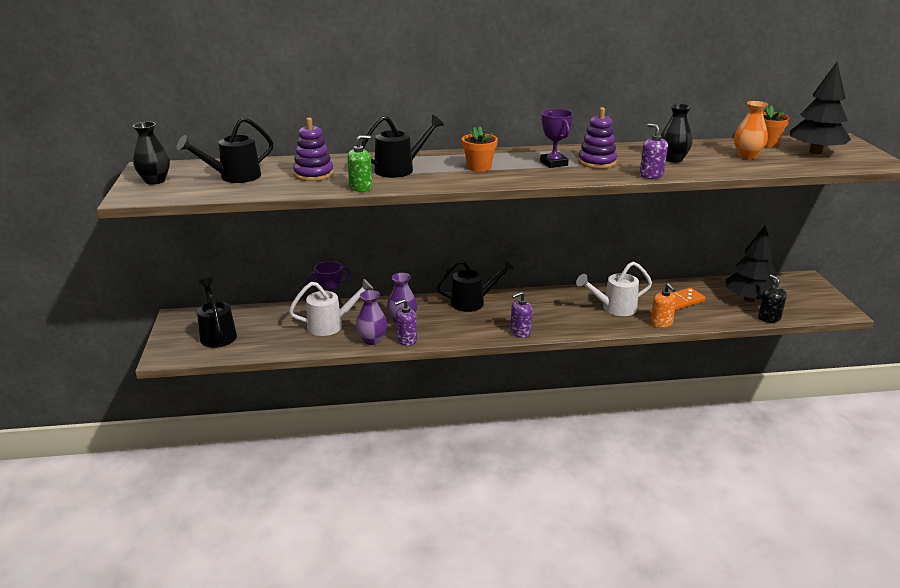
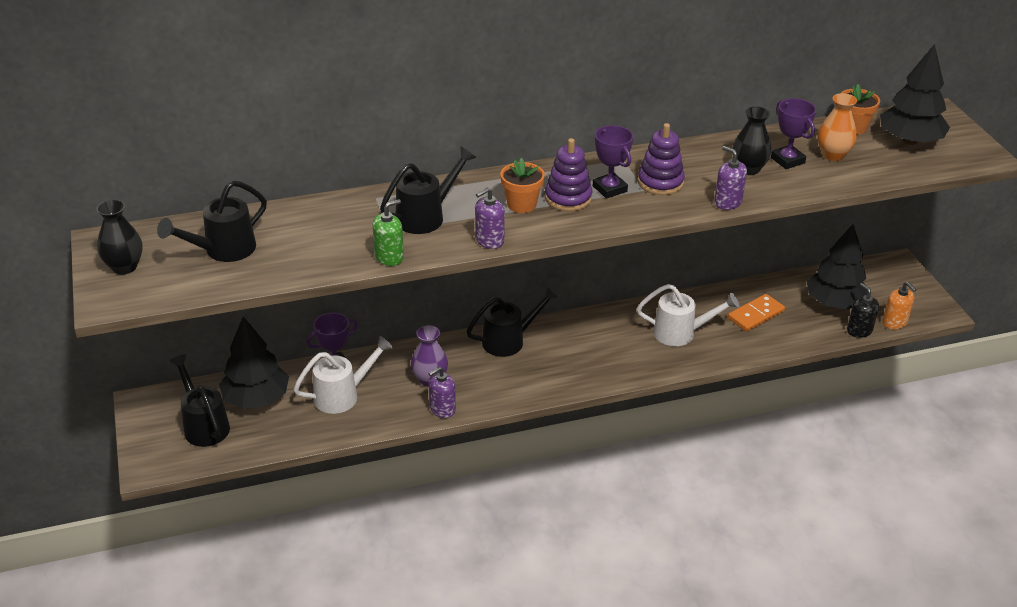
camera: 10 degrees left, 10 degrees up
purple stacking toy [293,118,334,181] -> purple stacking toy moved to [545,138,592,211]
purple vase [356,290,387,345] -> none
purple soap dispenser [510,292,533,338] -> purple soap dispenser moved to [475,187,505,249]
white watering can [576,262,652,316] -> white watering can turned 150 degrees counterclockwise [637,284,739,346]
orange soap dispenser [650,283,677,328] -> orange soap dispenser moved to [882,282,917,330]
none -> black tree [219,316,289,409]
none -> purple trophy [771,99,816,169]

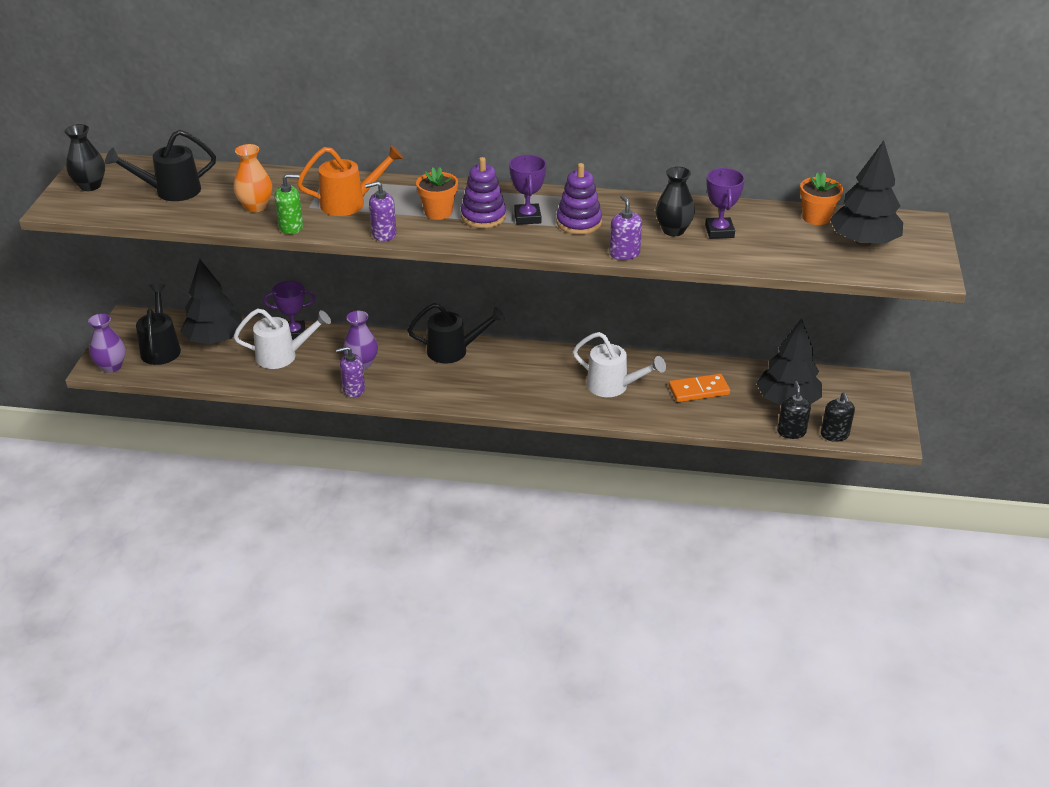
camera: 25 degrees right, 0 degrees up
black watering can [380,146,476,234] -> orange watering can [297,145,403,216]
orange vase [818,93,857,161] -> orange vase moved to [233,144,272,212]
orange soap dispenser [882,282,917,330] -> black soap dispenser [821,392,855,442]
none -> purple vase [88,313,126,373]

